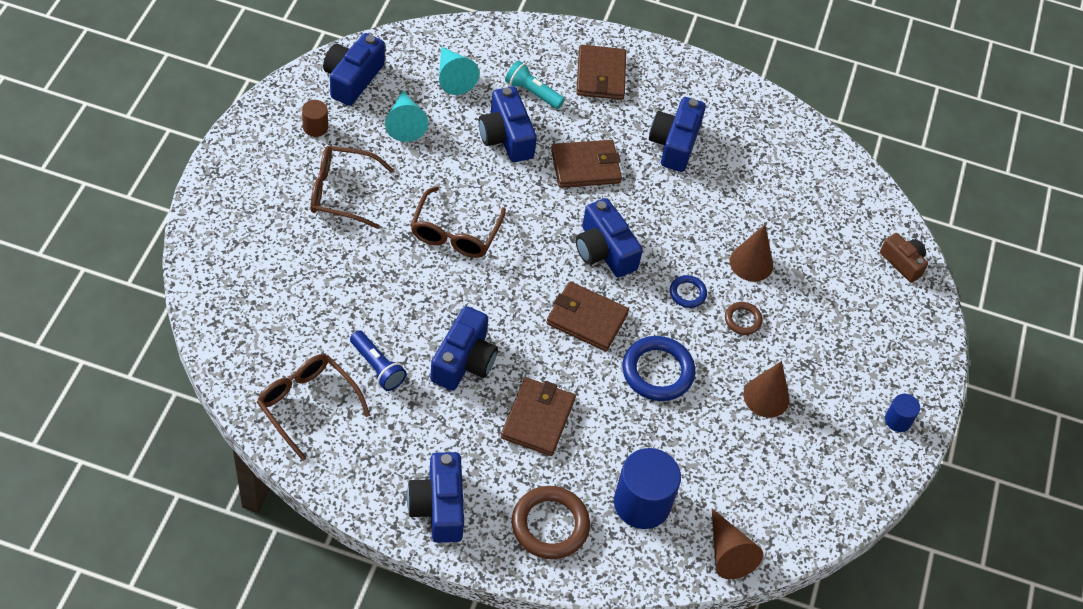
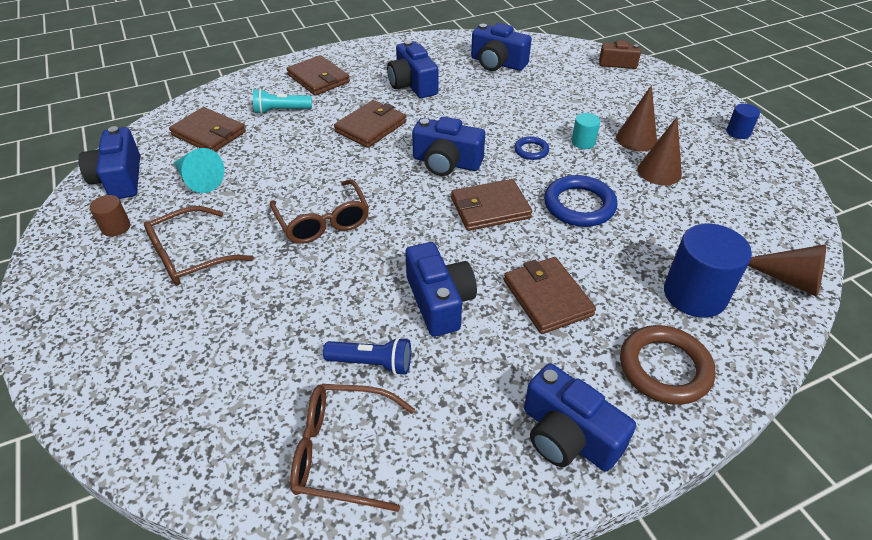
camera: 35 degrees left, 10 degrees down
turquoise cone [439,47,479,95] -> brown wallet [169,107,246,152]
blue camera [479,86,537,162] -> blue camera moved to [471,23,531,71]
brown ring [725,302,763,335] -> turquoise cylinder [572,113,600,149]
brown cone [730,225,773,282] -> brown cone moved to [616,85,657,152]

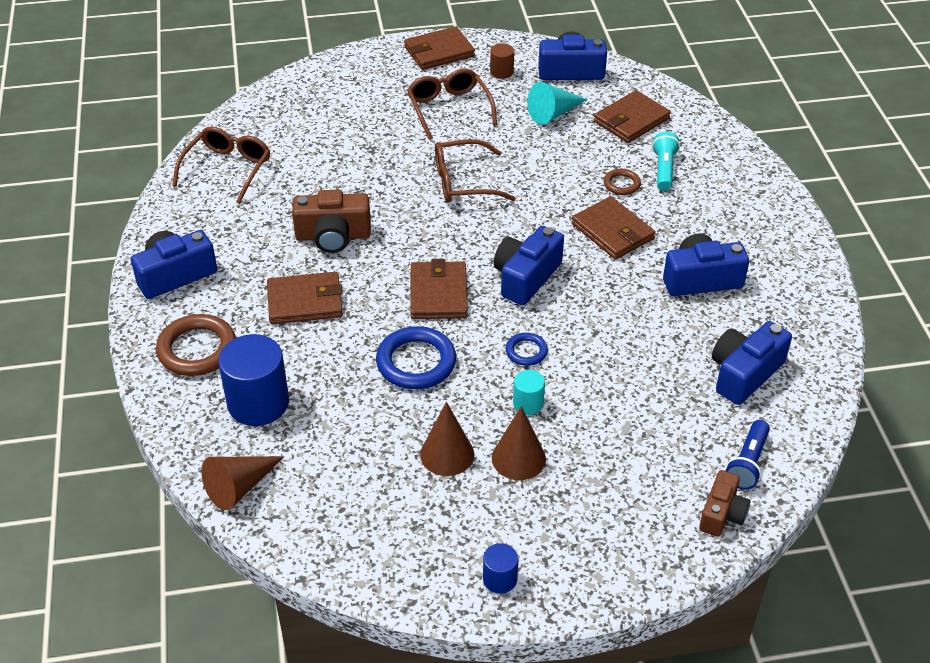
camera: 105 degrees right, 0 degrees up
brown wallet [286,55,350,96] -> brown wallet moved to [404,26,475,70]
blue flashlight [323,337,411,375] -> blue flashlight moved to [726,420,770,490]
blue camera [405,242,477,337] -> brown camera [292,190,371,253]
none -> brown ring [604,169,641,195]

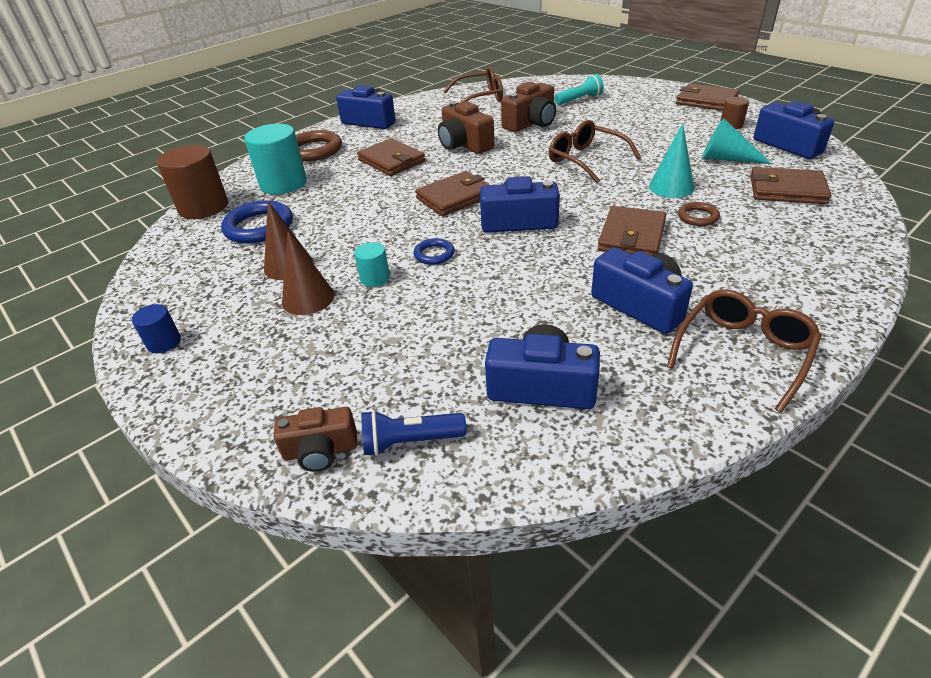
camera: 60 degrees right, 5 degrees down
brown cone [201,456,285,510] -> brown cylinder [157,145,228,219]
blue cylinder [218,334,289,426] -> turquoise cylinder [244,124,307,194]
blue ring [376,326,456,389] -> blue ring moved to [221,200,293,244]
brown glasses [407,68,497,140] -> brown glasses moved to [667,289,822,413]
turquoise flashlight [652,132,680,191] -> turquoise flashlight moved to [554,74,604,105]
none -> brown camera [501,82,556,132]
none -> turquoise cone [649,123,694,198]

